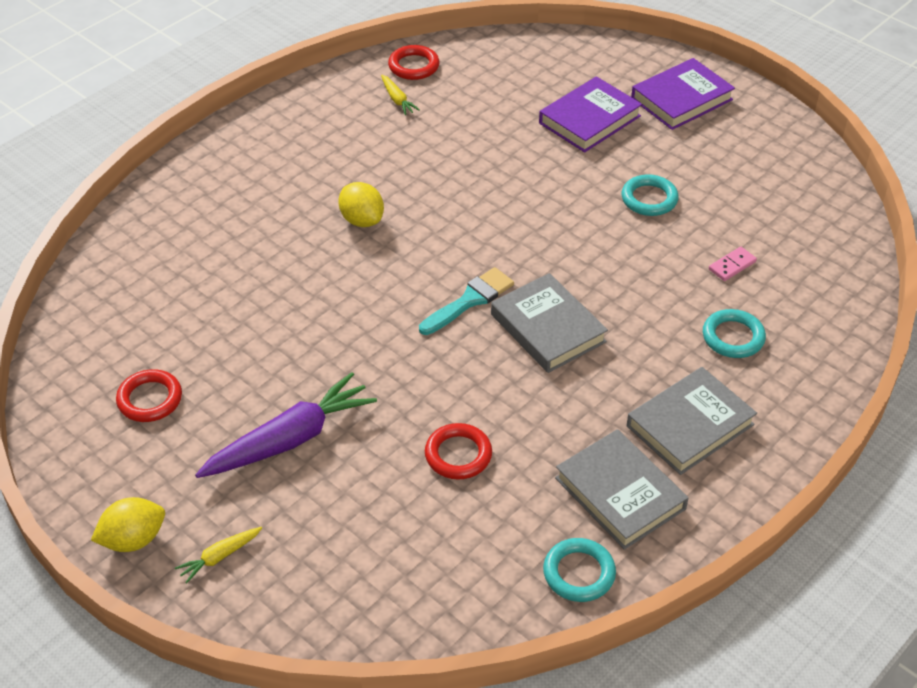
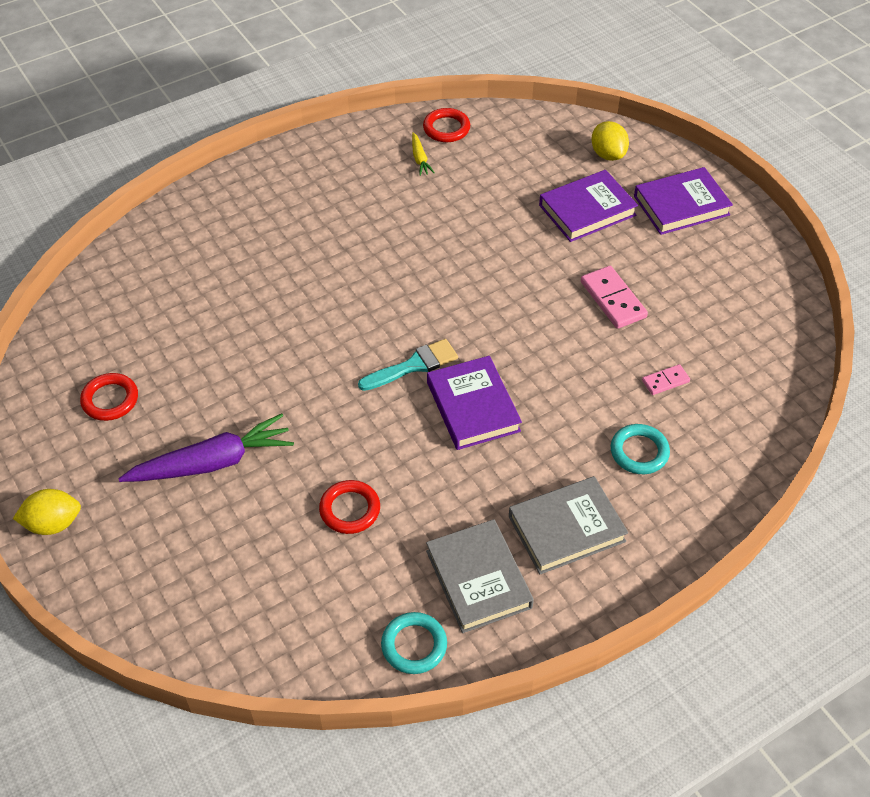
camera: 15 degrees right, 5 degrees up
yellow carrot [175,527,262,584] -> none
yellow lemon [338,182,384,227] -> yellow lemon moved to [591,121,629,161]
grey book [491,273,608,373] -> purple book [427,356,522,450]
turquoise ring [621,174,678,216] -> pink domino [581,266,648,329]

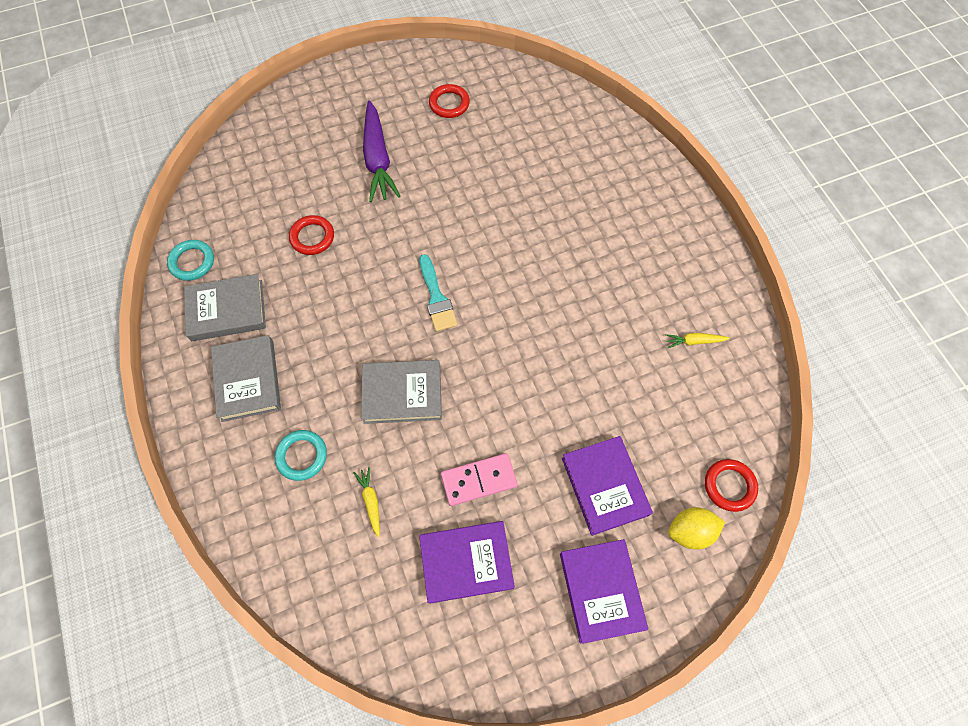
camera: 100 degrees right, 15 degrees up
yellow lemon [13,489,81,535] -> none
red ring [423,108,470,142] -> red ring moved to [705,459,758,512]
purple book [427,356,522,450] -> purple book moved to [419,521,515,604]
pink domino [642,364,690,395] -> yellow carrot [354,467,380,537]
none -> grey book [361,360,442,424]

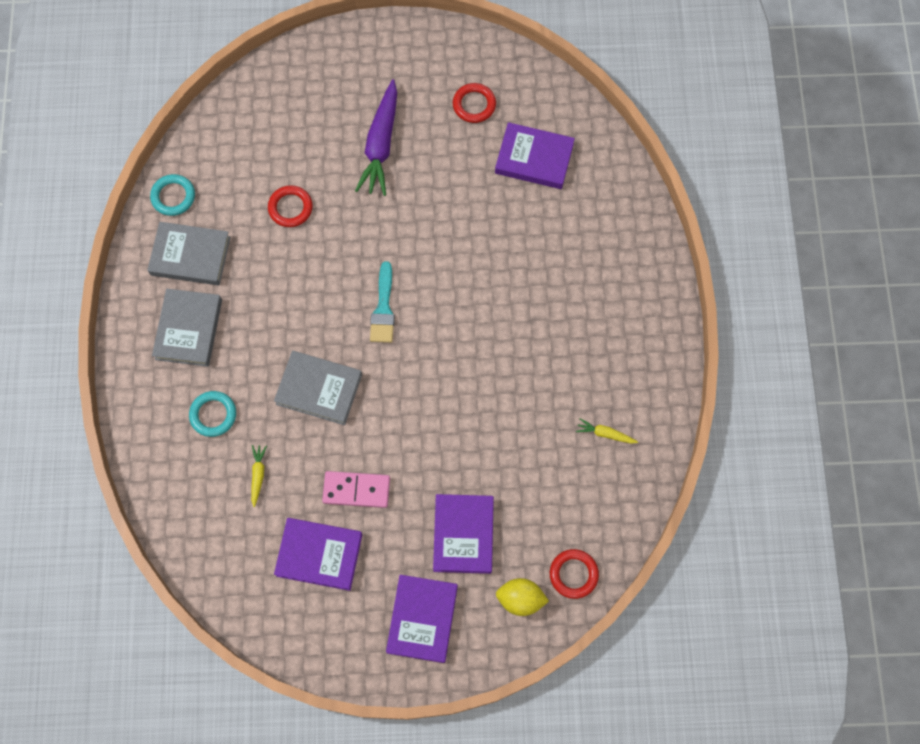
camera: 20 degrees right, 5 degrees up
none -> purple book [495,122,575,189]

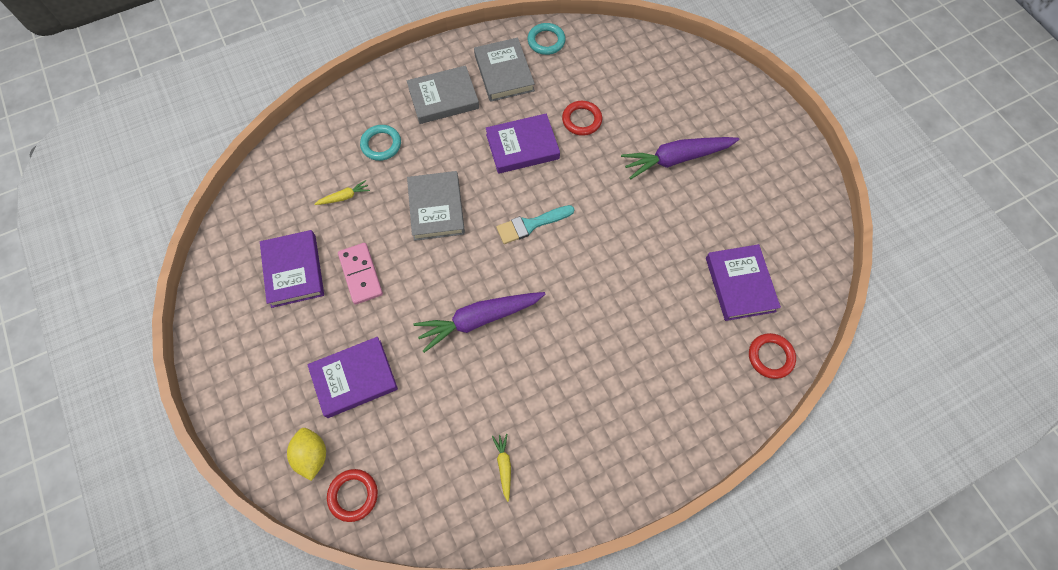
camera: 65 degrees right, 5 degrees down
purple book [386,575,458,663] -> purple book moved to [486,114,560,174]
red ring [453,83,496,123] -> red ring moved to [749,333,796,379]
none -> purple carrot [414,292,546,353]

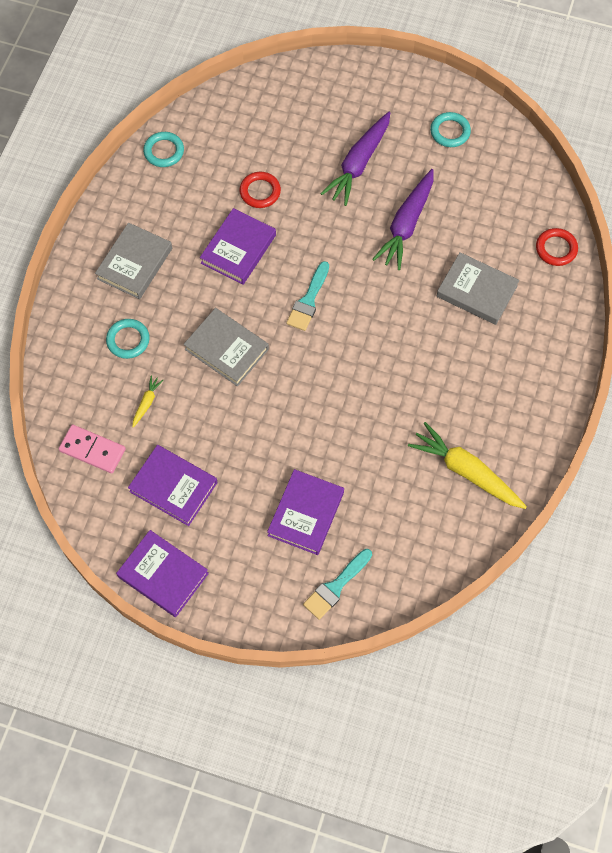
camera: 45 degrees left, 0 degrees up
yellow lemon [287,428,326,481] -> turquoise brush [303,549,372,620]
red ring [327,469,378,522] -> none
pink domino [338,243,383,305] -> pink domino moved to [59,424,126,473]
purple carrot [414,292,546,353] -> purple carrot moved to [372,169,434,270]
grey book [474,38,535,102] -> grey book moved to [437,252,519,325]
yellow carrot [492,434,511,502] -> yellow carrot [408,422,527,509], size x2.21
purple book [706,244,781,321] -> purple book moved to [116,530,209,617]
none -> turquoise ring [430,112,471,147]

